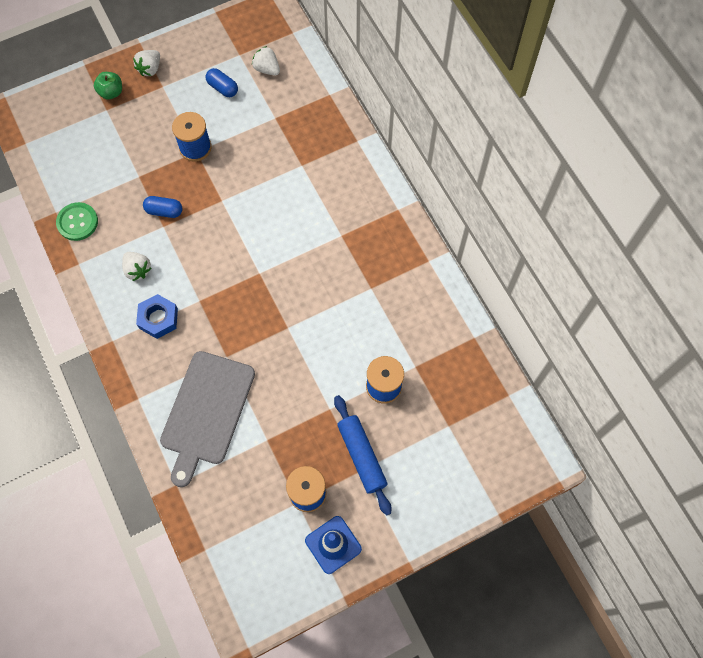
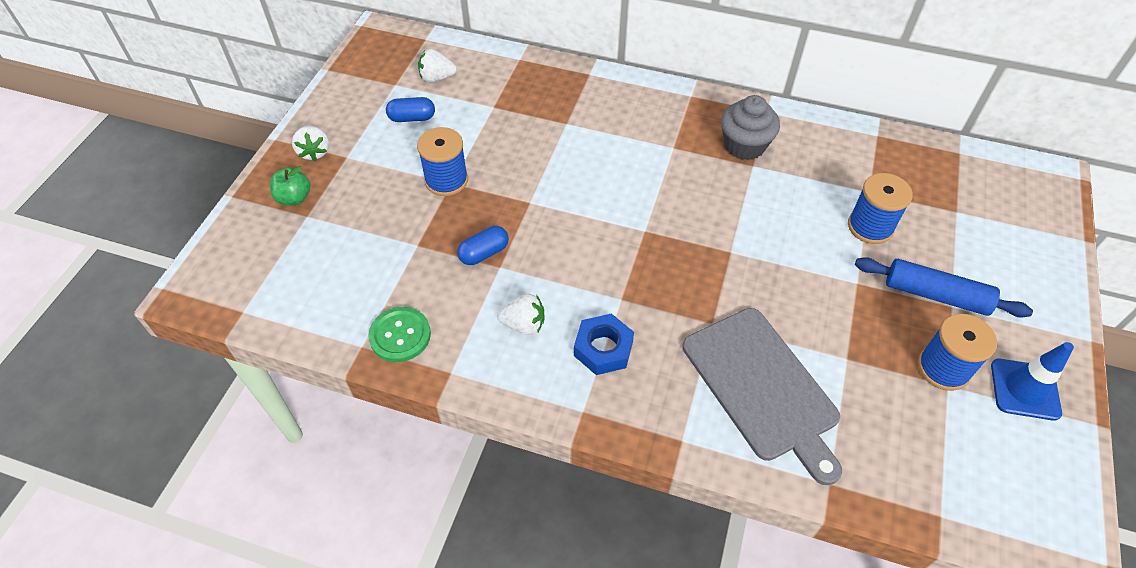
camera: 45 degrees left, 15 degrees down
none -> grey cupcake [721,95,780,160]

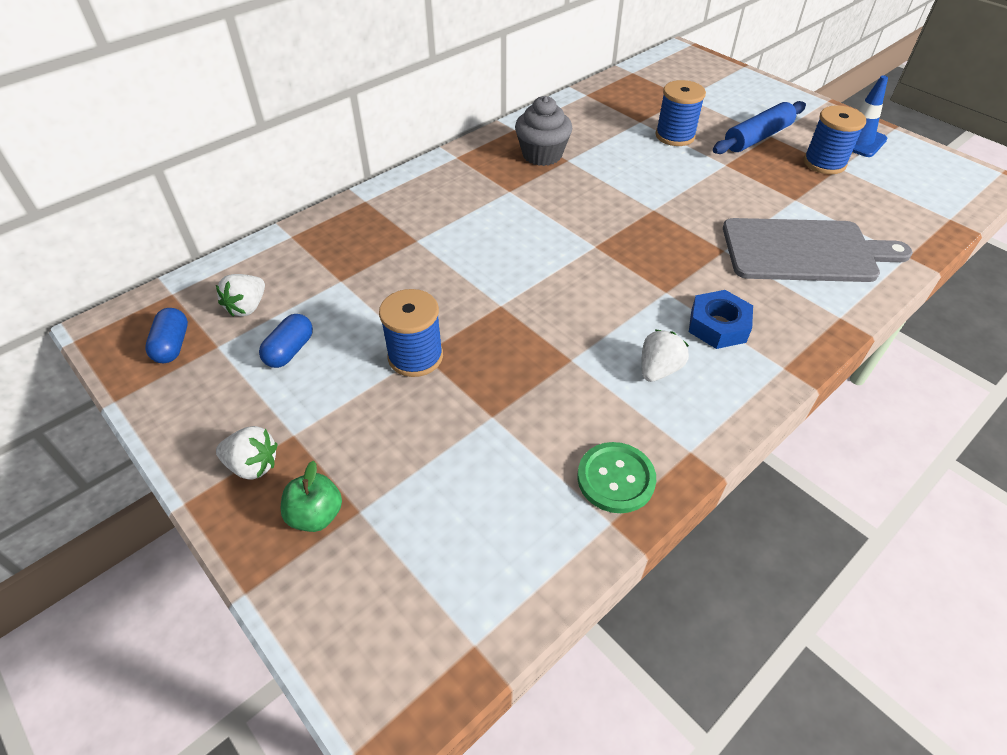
camera: 60 degrees left, 5 degrees down
blue capsule [457,226,509,265] -> blue capsule moved to [145,308,188,363]

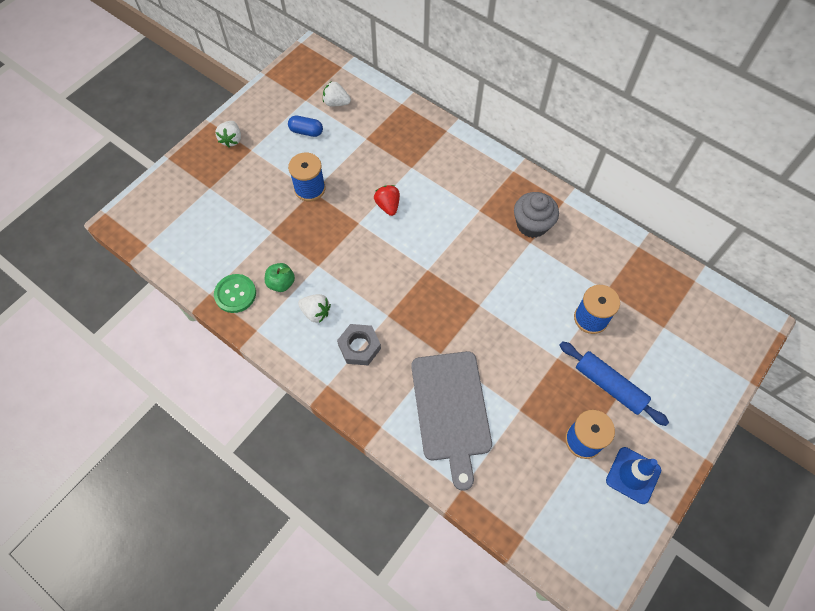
camera: 80 degrees right, 15 degrees up
blue capsule [145,308,188,363] -> none
green apple [281,461,342,532] -> green apple moved to [265,263,295,292]
blue nut [689,290,753,349] -> grey nut [337,324,381,365]
none -> red strawberry [374,185,400,216]

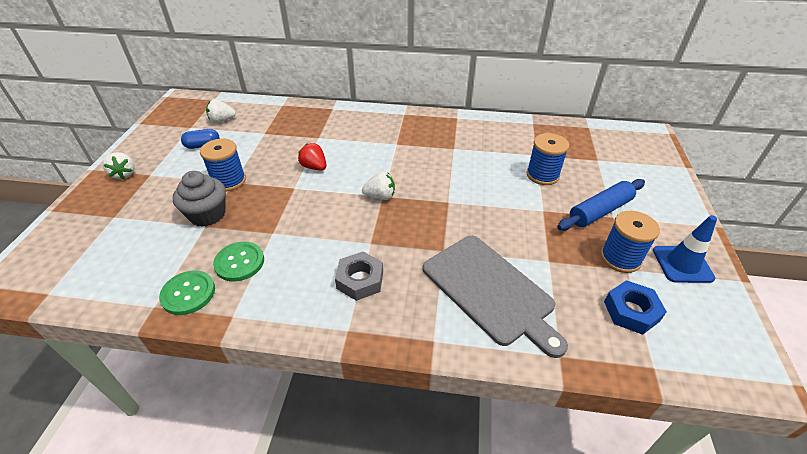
camera: 30 degrees left, 20 degrees down
green apple [265,263,295,292] -> green button [213,242,264,282]
white strawberry [298,294,331,323] -> white strawberry moved to [362,172,395,200]
grey cupcake [514,192,559,238] -> grey cupcake moved to [173,171,226,227]
blue rolling pin [559,341,669,426] -> blue rolling pin turned 45 degrees counterclockwise [557,179,645,230]
none -> blue nut [604,280,667,335]

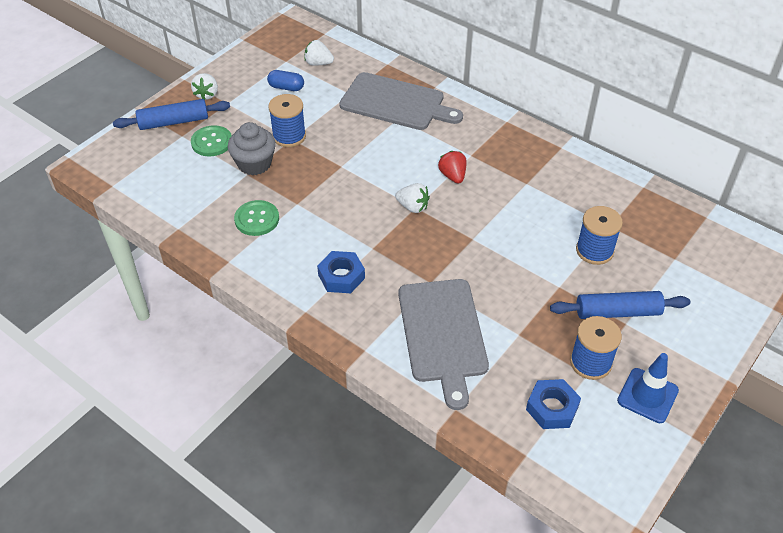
camera: 30 degrees right, 5 degrees up
green button [159,270,215,315] -> green button moved to [191,125,232,157]
red strawberry [298,143,327,170] -> red strawberry moved to [438,151,467,184]
grey nut [335,252,383,301] -> blue nut [317,251,365,293]
none -> blue rolling pin [113,99,230,130]
none -> grey cutting board [339,72,463,130]

